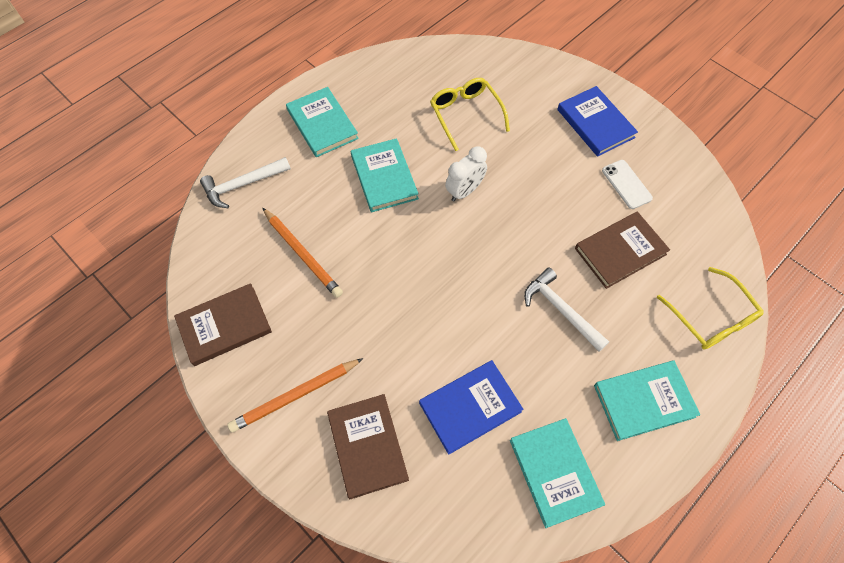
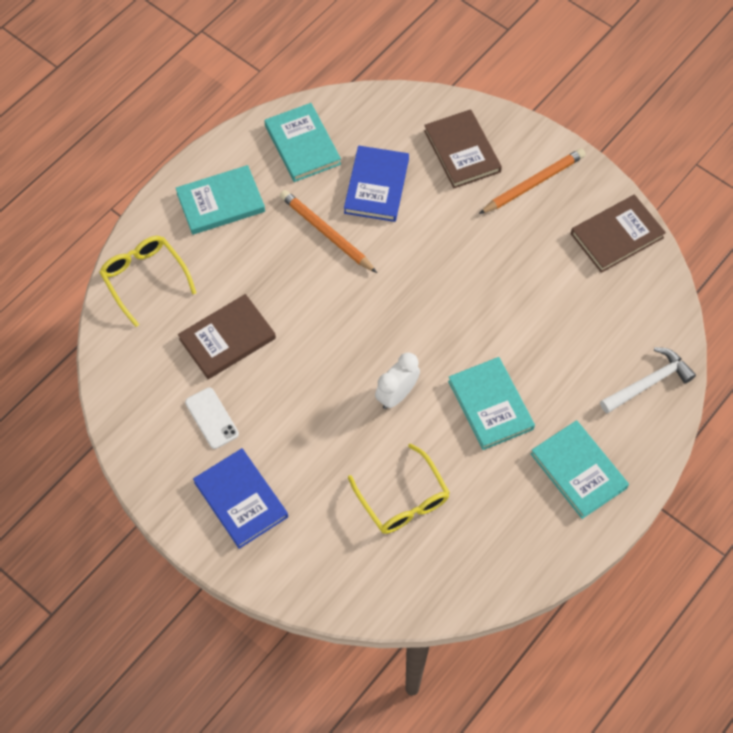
camera: 175 degrees right, 0 degrees up
orange pencil [262,207,343,298] -> orange pencil moved to [280,190,377,273]
blue book [419,360,524,455] -> blue book turned 45 degrees counterclockwise [344,146,409,222]
white hammer [524,268,609,352] -> none

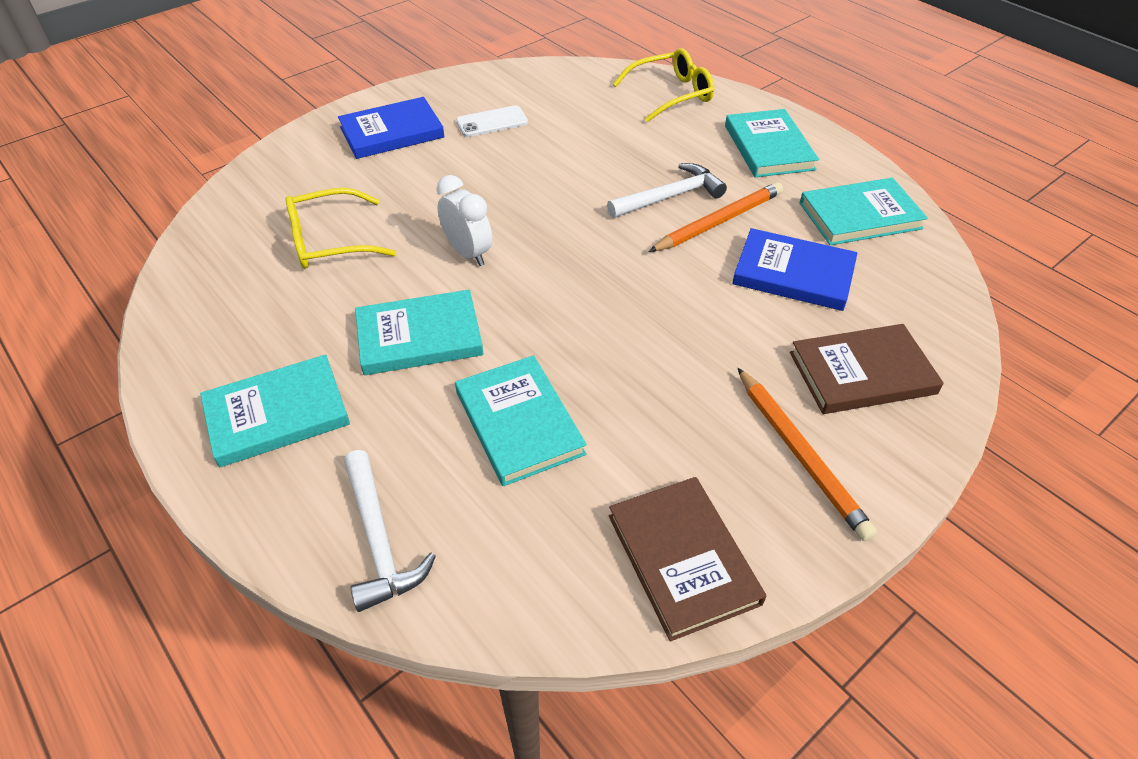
camera: 100 degrees right, 15 degrees down
brown book [178,294,276,379] -> none
none -> turquoise book [455,355,587,486]
none -> white hammer [607,163,727,218]

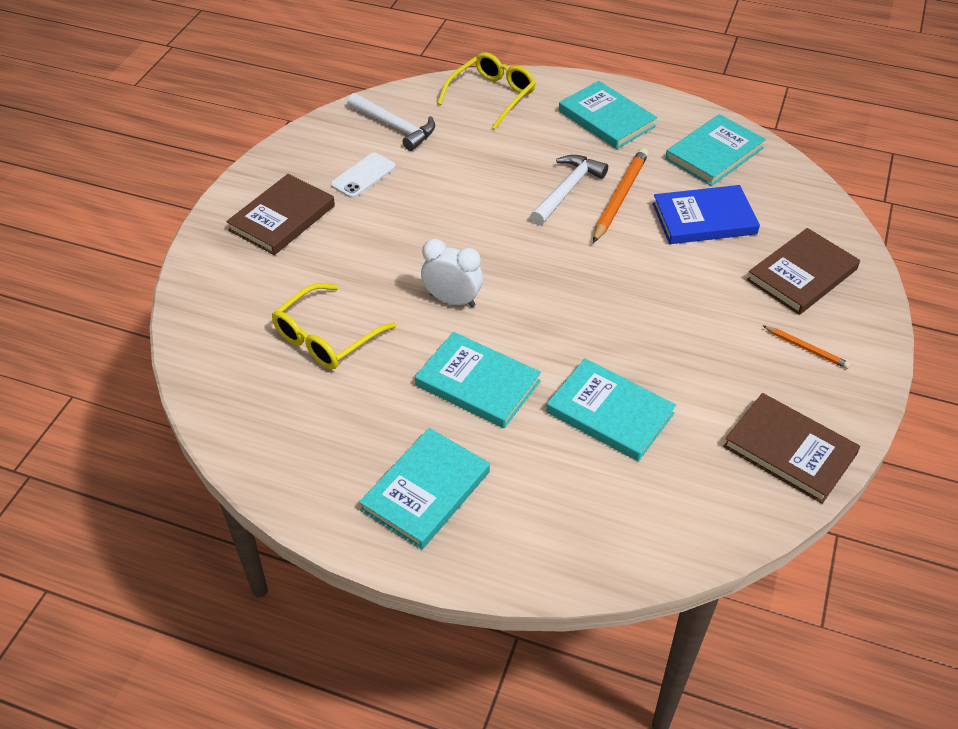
camera: 30 degrees left, 0 degrees up
blue book [338,97,445,159] -> brown book [226,174,335,255]
white hammer [344,450,436,612] -> white hammer moved to [347,93,435,151]
turquoise book [355,290,483,375] -> turquoise book turned 75 degrees clockwise [415,332,541,428]
orange pencil [738,368,877,541] -> orange pencil [762,325,851,369], size x0.54

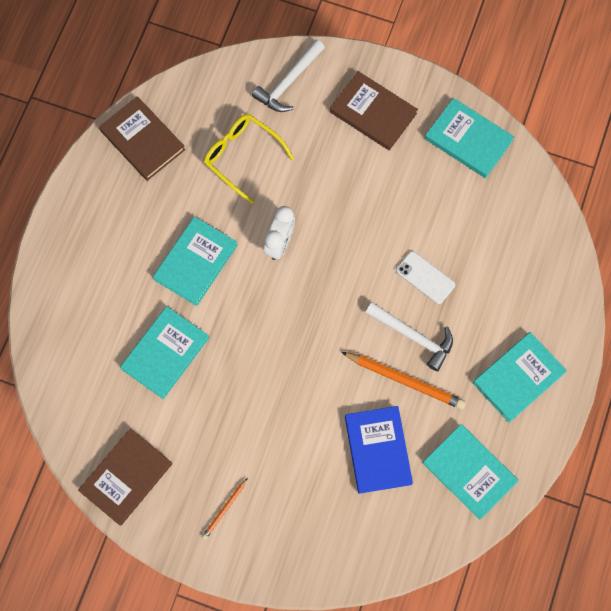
camera: 90 degrees right, 25 degrees up
white phone [331,153,396,198] -> white phone moved to [396,251,455,304]
white hammer [347,93,435,151] -> white hammer moved to [252,40,325,112]
turquoise book [359,428,490,549] -> turquoise book moved to [425,98,514,178]
yellow glasses [437,52,536,129] -> none
brown book [747,228,860,315] -> brown book moved to [99,96,185,181]

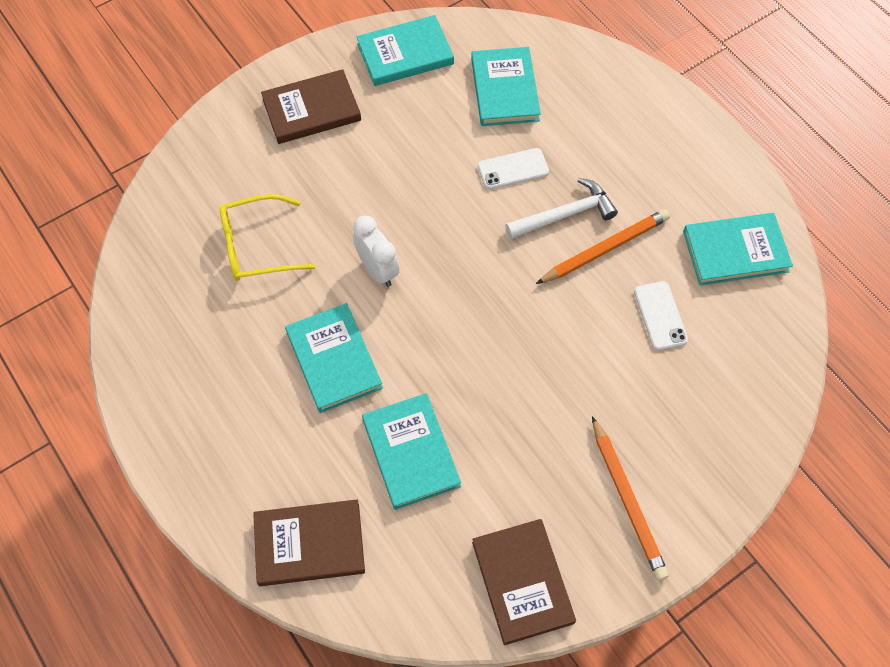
camera: 55 degrees left, 10 degrees down
brown book [99,96,185,181] -> brown book moved to [253,499,365,586]
orange pencil [202,478,248,540] -> orange pencil [592,416,669,581], size x1.86
white hammer [252,40,325,112] -> none
blue book [345,406,413,494] -> white phone [634,281,688,350]
turquoise book [473,332,567,423] -> turquoise book moved to [471,47,541,126]

